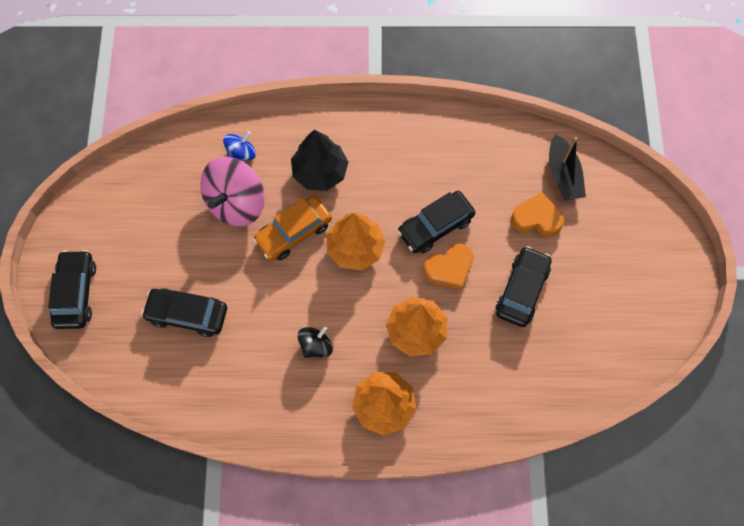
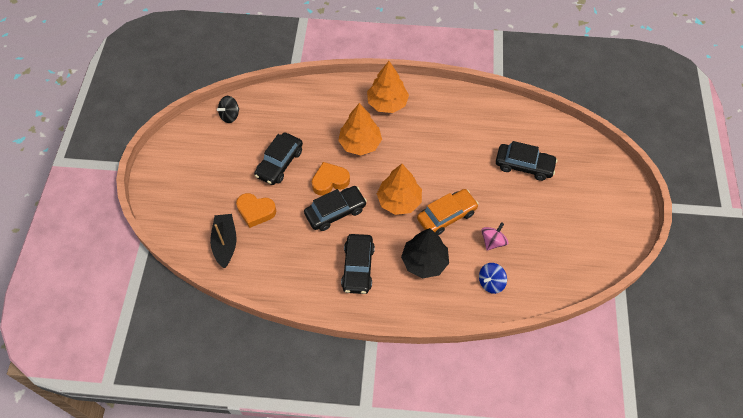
camera: 175 degrees left, 10 degrees down
black car [48,250,96,329] -> black car moved to [341,234,375,294]
pink spinning top [200,157,265,226] -> pink spinning top [481,222,509,250], size x0.52
black spinning top [298,326,333,358] -> black spinning top moved to [217,96,239,123]

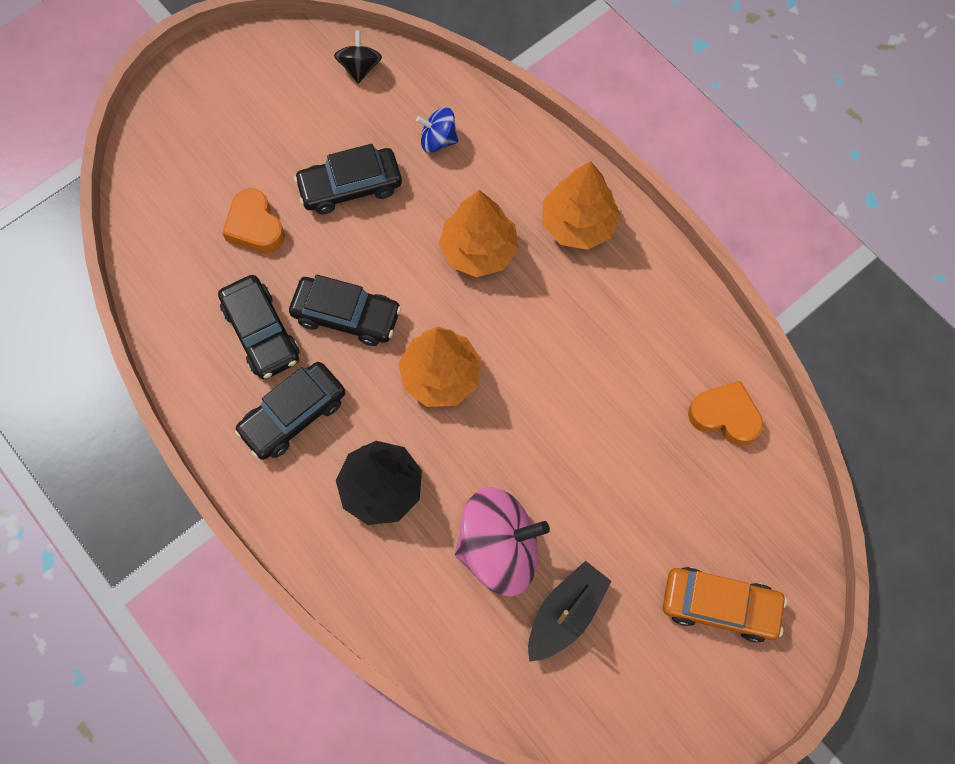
camera: 45 degrees right, 10 degrees up
black boat [210,214,237,268] -> black boat moved to [528,561,612,662]
black spinning top [217,96,239,123] -> black spinning top turned 90 degrees clockwise [334,30,382,84]
orange heart [312,162,350,196] -> orange heart moved to [688,381,763,446]
orange car [417,189,479,235] -> orange car moved to [663,567,787,643]
blue spinning top [479,263,507,294] -> blue spinning top moved to [416,107,458,153]
pink spinning top [481,222,509,250] -> pink spinning top [455,487,550,596], size x1.93
black car [496,141,557,181] -> black car moved to [218,275,299,379]

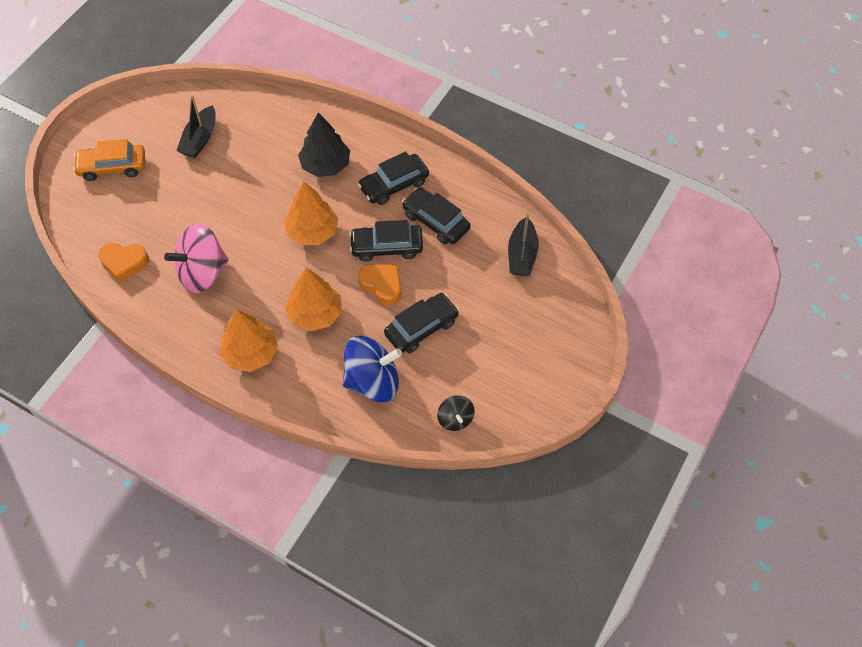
camera: 160 degrees right, 10 degrees down
orange heart [222,188,285,253] -> orange heart moved to [358,264,401,305]
black car [235,362,345,460] -> black car turned 150 degrees counterclockwise [358,151,429,205]
blue spinning top [416,107,458,153] -> blue spinning top [343,336,402,402], size x1.93
pink spinning top [455,487,550,596] -> pink spinning top moved to [164,224,229,293]
none -> black boat [508,213,539,276]

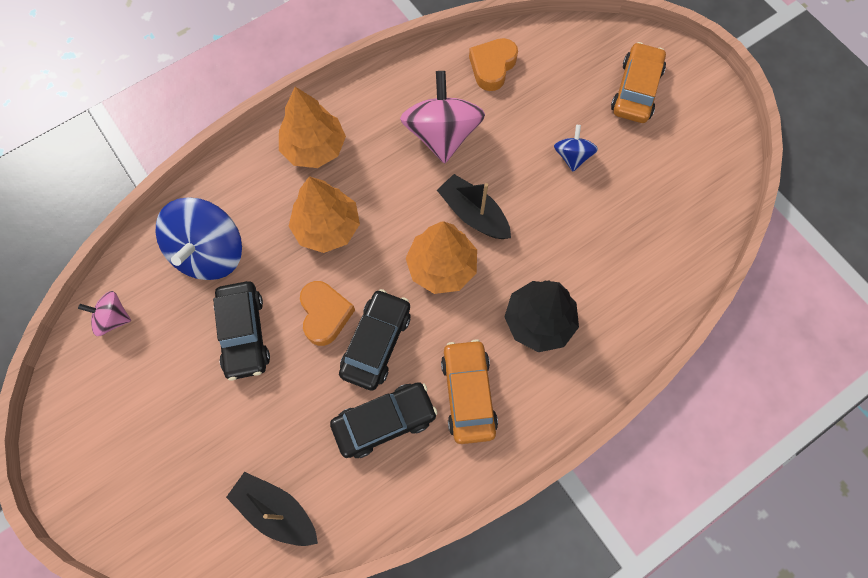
camera: 115 degrees right, 10 degrees up
black boat [176,95,216,158] -> black boat moved to [437,174,511,239]
black car [358,151,429,205] -> orange car [441,339,498,444]
orange heart [358,264,401,305] -> orange heart turned 75 degrees counterclockwise [300,281,355,346]
black spinning top [437,395,475,431] -> pink spinning top [78,291,131,336]
none -> blue spinning top [554,125,598,172]

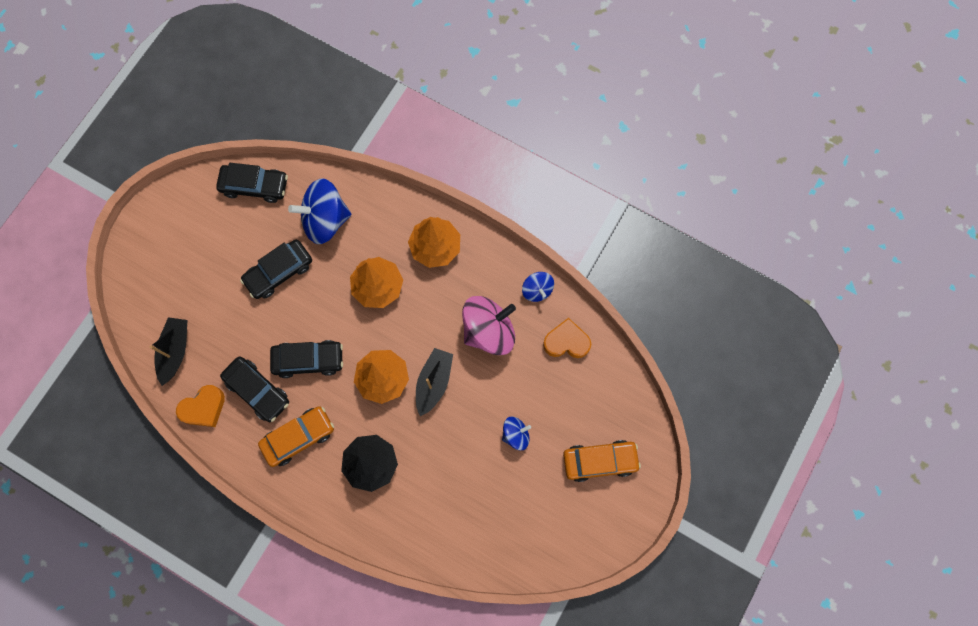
camera: 65 degrees right, 5 degrees up
pink spinning top [78,291,131,336] -> black car [216,163,288,203]
orange heart [300,281,355,346] -> orange heart moved to [176,385,225,427]
none -> blue spinning top [522,272,554,302]

